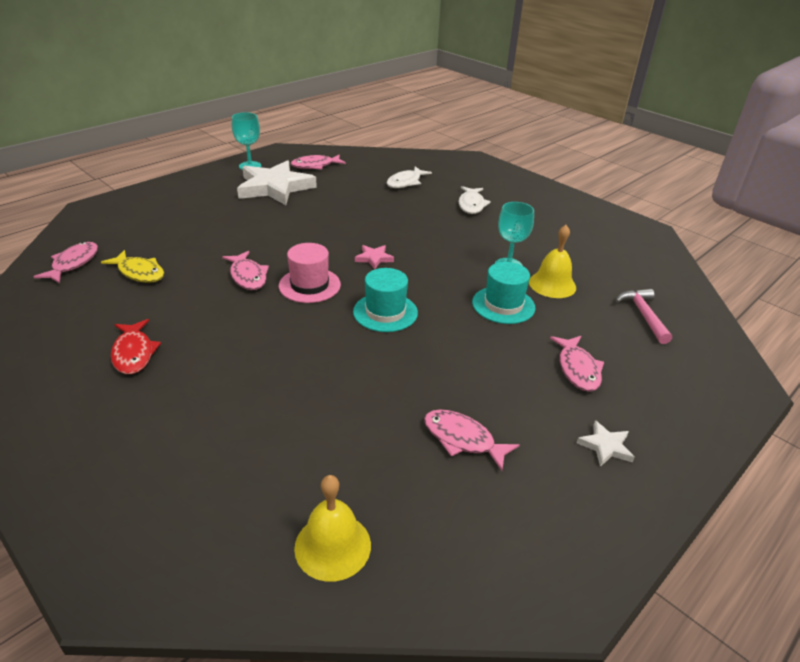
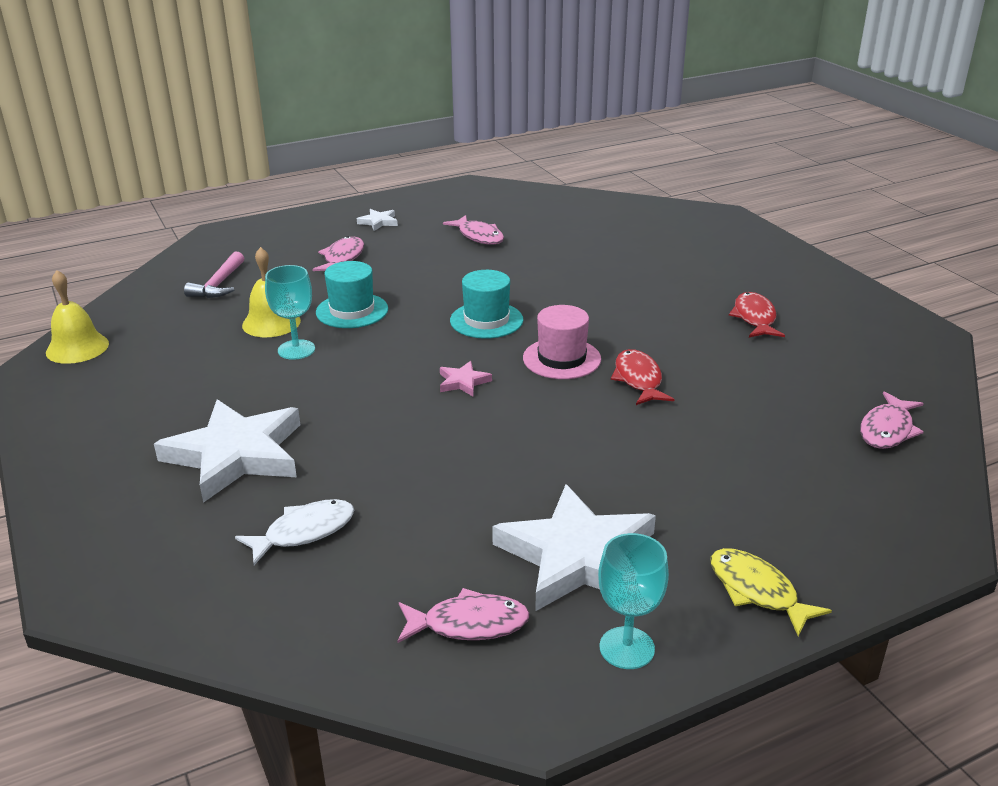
camera: 160 degrees left, 5 degrees down
yellow fish [101,250,164,283] -> yellow fish moved to [711,548,832,637]
pink fish [222,251,269,290] -> red fish [611,349,674,405]
yellow bell [294,475,371,582] -> yellow bell moved to [46,270,109,364]
white fish [459,186,491,214] -> white star [154,399,300,503]

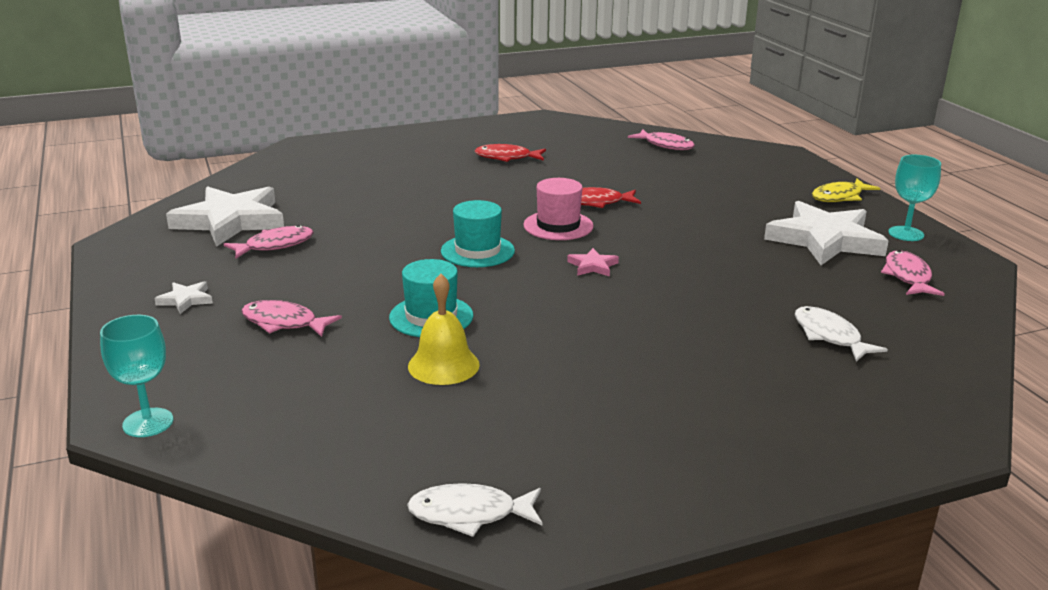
camera: 85 degrees left, 5 degrees down
yellow bell [46,270,109,364] -> white fish [407,483,543,537]
white star [154,399,300,503] -> white star moved to [166,186,284,247]
pink hammer [184,251,244,298] -> none
turquoise goblet [265,265,315,360] -> turquoise goblet moved to [100,315,173,437]

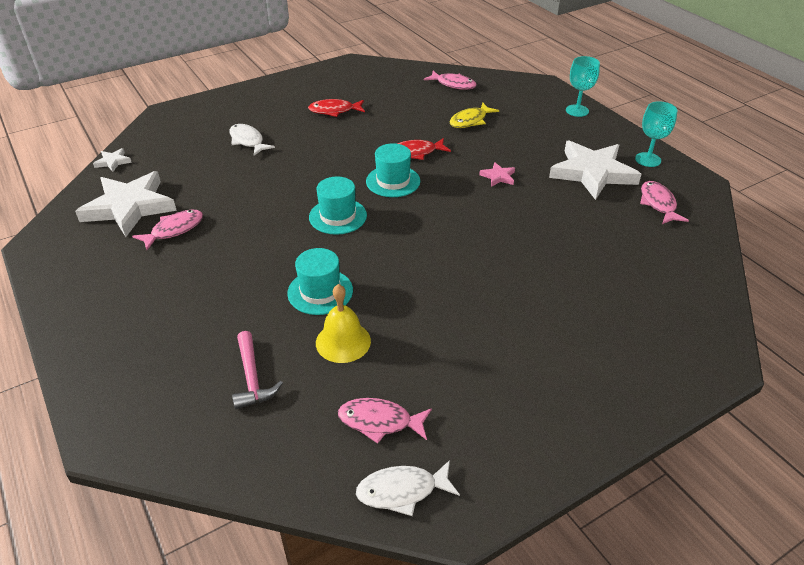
camera: 10 degrees left, 15 degrees up
turquoise goblet [100,315,173,437] -> turquoise goblet moved to [566,56,600,117]
white star [154,281,213,314] -> white star moved to [93,148,132,172]
pink fish [241,300,342,337] -> pink fish moved to [338,398,432,444]
pink hat [523,178,594,240] -> turquoise hat [366,143,420,197]
pink star [567,248,619,277] -> pink star moved to [479,162,515,187]
white fish [795,306,888,362] -> white fish moved to [229,124,275,156]
yellow fish [812,179,880,202] -> yellow fish moved to [449,103,499,128]
none -> pink hammer [232,331,283,409]

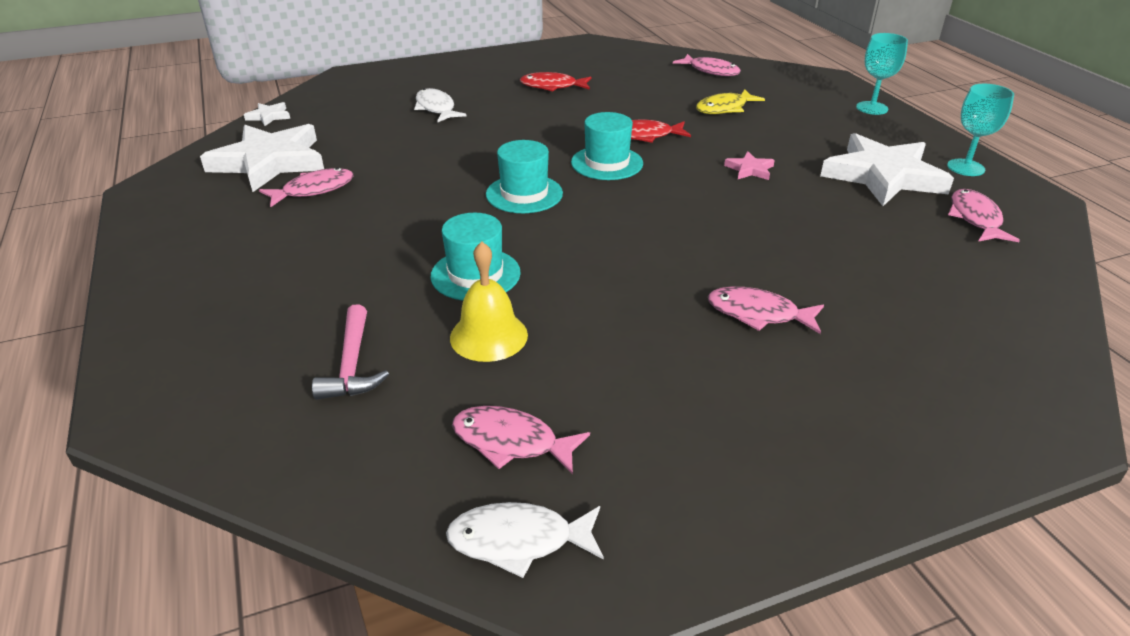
camera: 10 degrees right, 5 degrees down
none -> pink fish [708,287,824,334]

